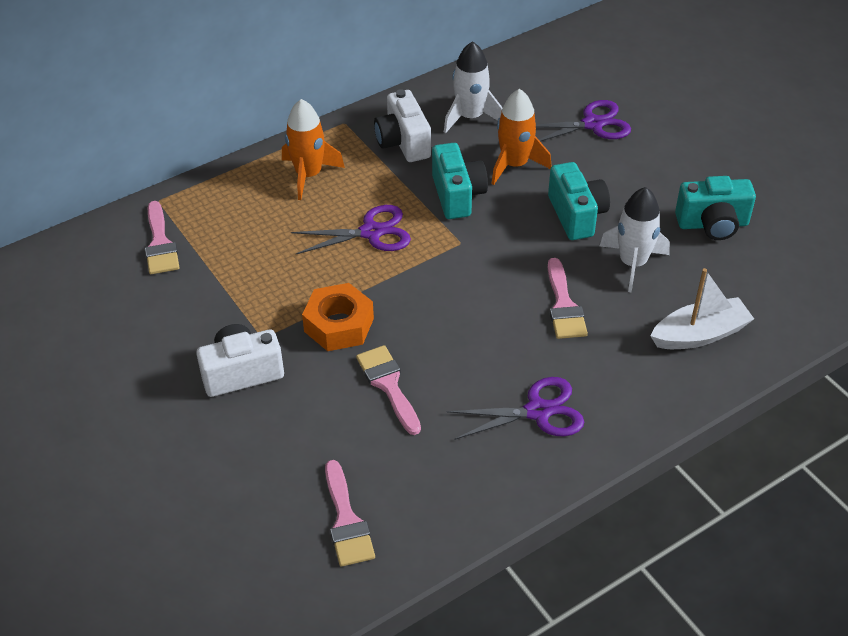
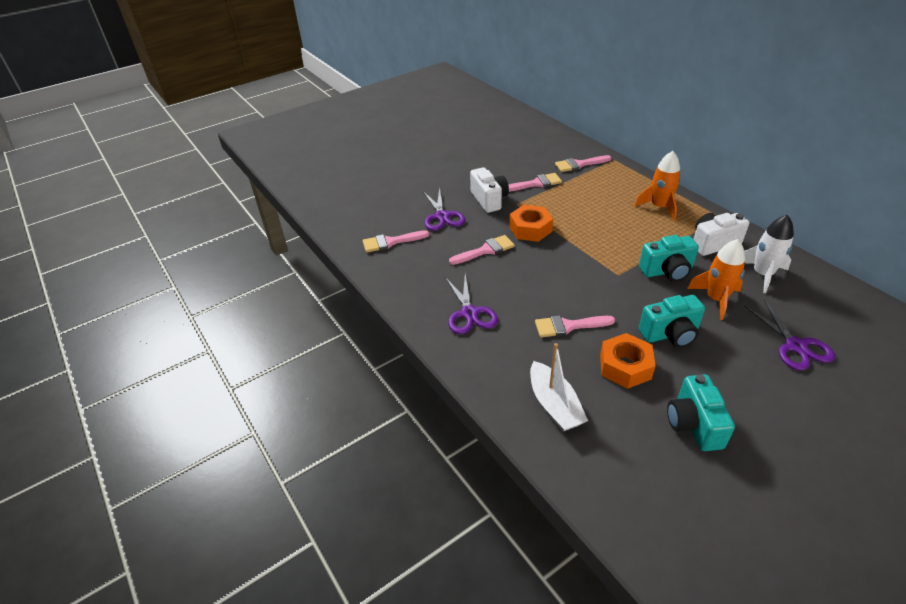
camera: 90 degrees right, 5 degrees down
purple scissors [291,205,411,255] -> purple scissors moved to [423,188,465,231]
white rocket [600,187,670,292] -> orange nut [600,333,656,389]
none -> pink brush [508,173,562,192]

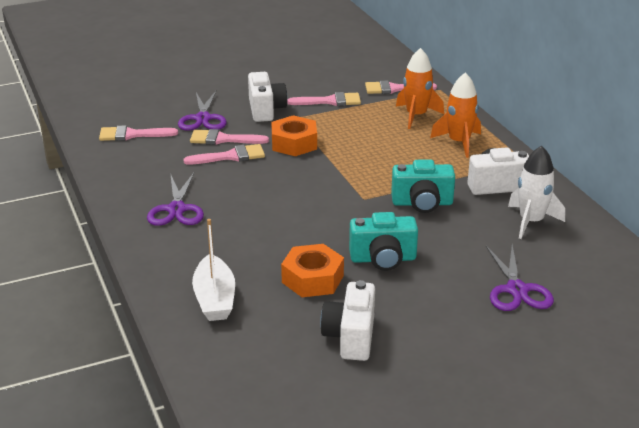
camera: 10 degrees right, 10 degrees down
pink brush [535,315,615,337] -> pink brush moved to [190,129,269,145]
turquoise camera [667,374,735,451] -> white camera [320,280,375,361]
orange rocket [687,239,745,320] -> orange rocket moved to [396,48,444,129]

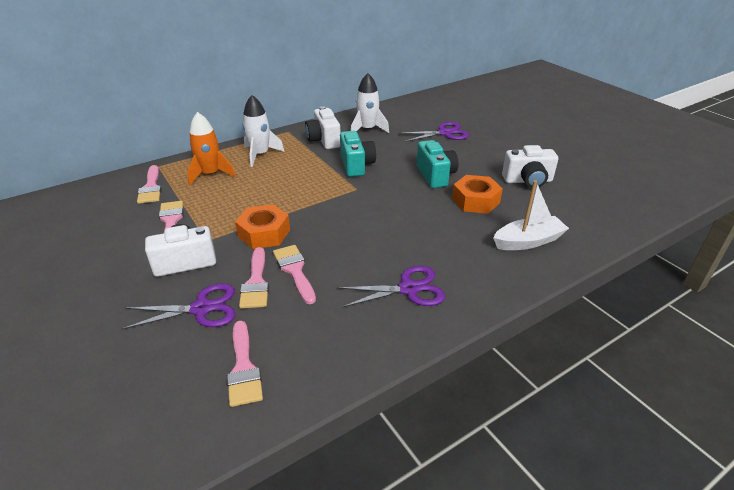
camera: 100 degrees left, 5 degrees up
orange rocket [430,73,481,158] -> white rocket [242,95,284,167]

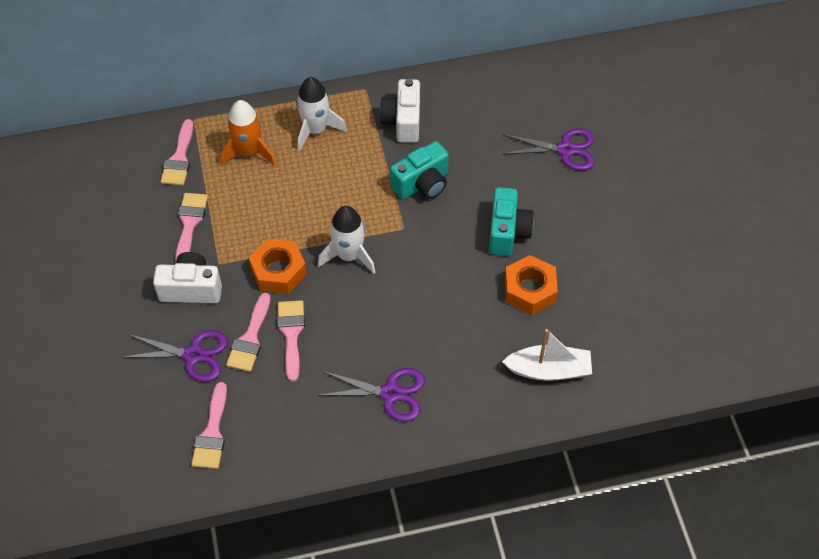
camera: 20 degrees right, 20 degrees up
turquoise camera [340,131,376,177] -> turquoise camera turned 45 degrees clockwise [390,141,449,199]
white rocket [351,73,389,133] -> white rocket moved to [318,206,375,274]
white camera [502,145,558,188] -> none

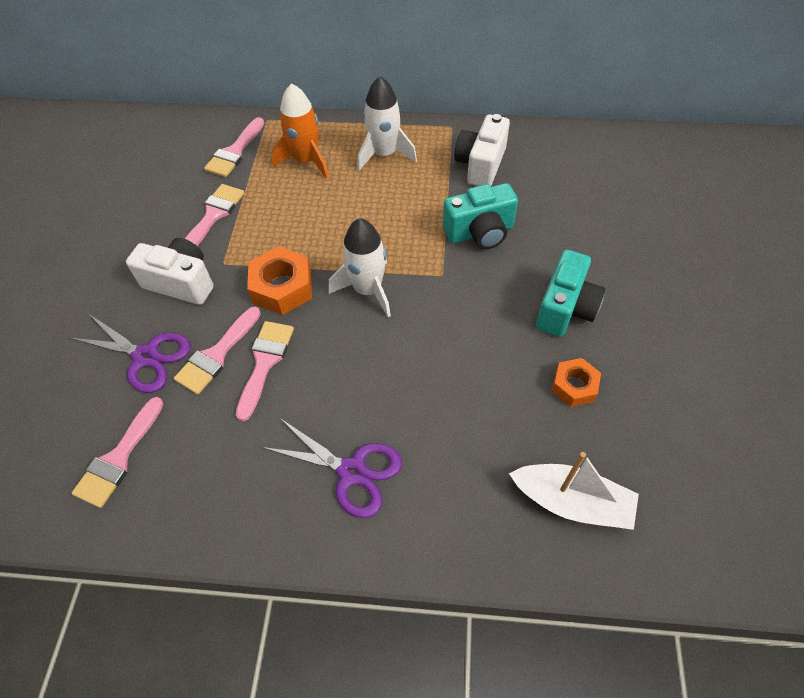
camera: 20 degrees right, 0 degrees up
purple scissors [503,128,595,171] -> none
orange nut [504,255,558,315] -> orange nut [552,358,601,407], size x0.64

